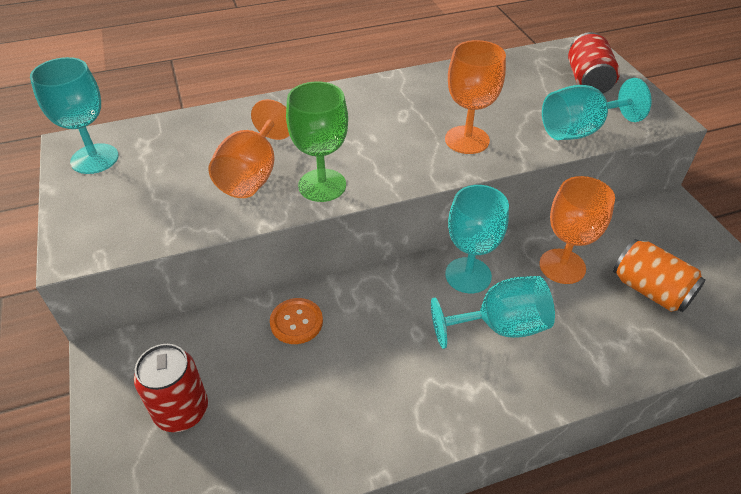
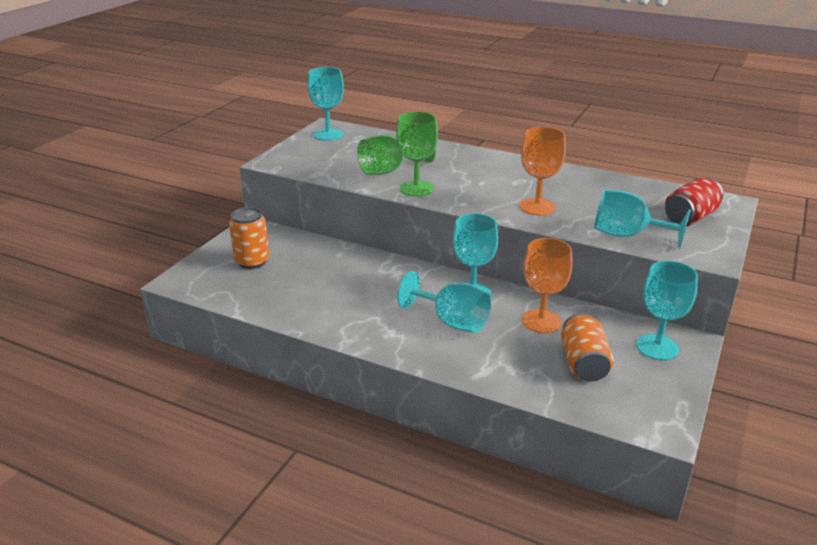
camera: 45 degrees right, 15 degrees down
red can [134,344,208,432] -> orange can [229,207,269,269]
orange goblet [208,99,290,198] -> green goblet [358,135,436,175]
orange button [270,298,323,344] -> none
none -> turquoise goblet [636,260,698,360]

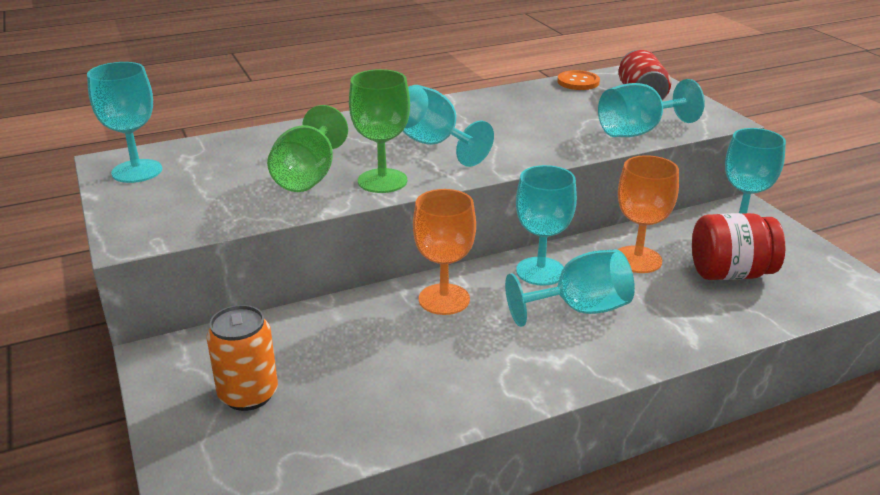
camera: 50 degrees left, 0 degrees up
orange goblet [520,127,566,216] -> orange goblet moved to [413,189,476,315]
orange can [561,313,614,381] -> red jar [692,213,785,280]
none -> turquoise goblet [402,85,494,167]
none -> orange button [557,70,600,90]

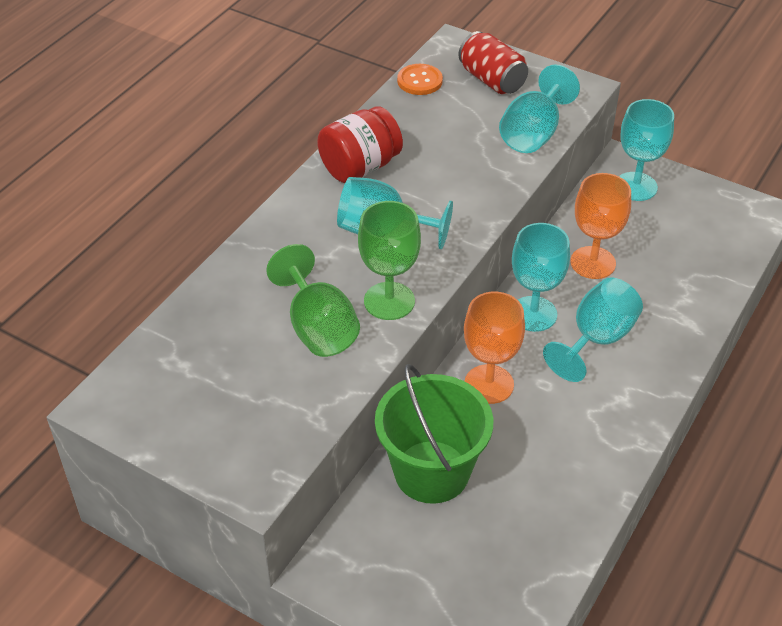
camera: 35 degrees left, 15 degrees up
turquoise goblet [87,62,162,183] -> none
orange can [207,305,278,411] -> none
red jar [692,213,785,280] -> red jar moved to [317,106,403,183]
none -> green bucket [375,364,493,504]

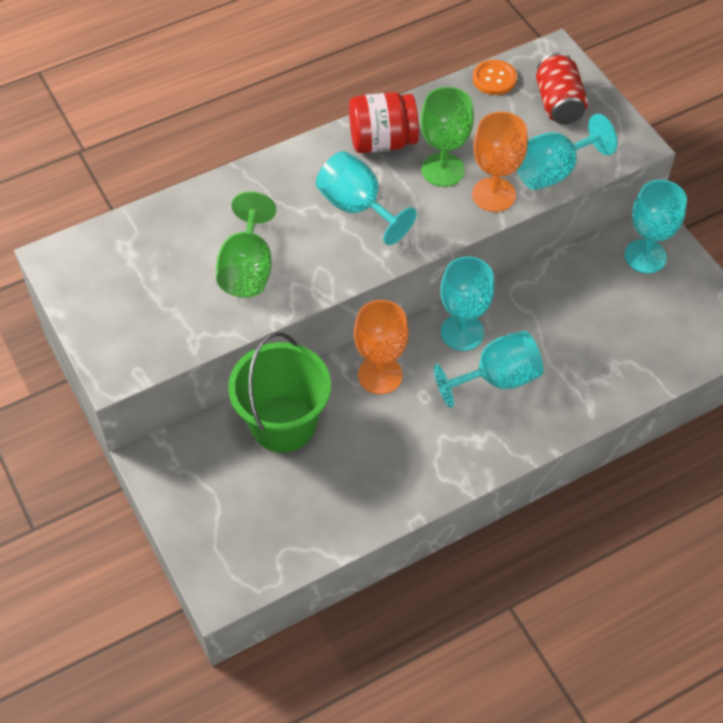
camera: 30 degrees right, 10 degrees up
green goblet [358,201,421,320] -> green goblet moved to [421,87,474,187]
orange goblet [571,173,631,279] -> orange goblet moved to [472,111,528,212]

